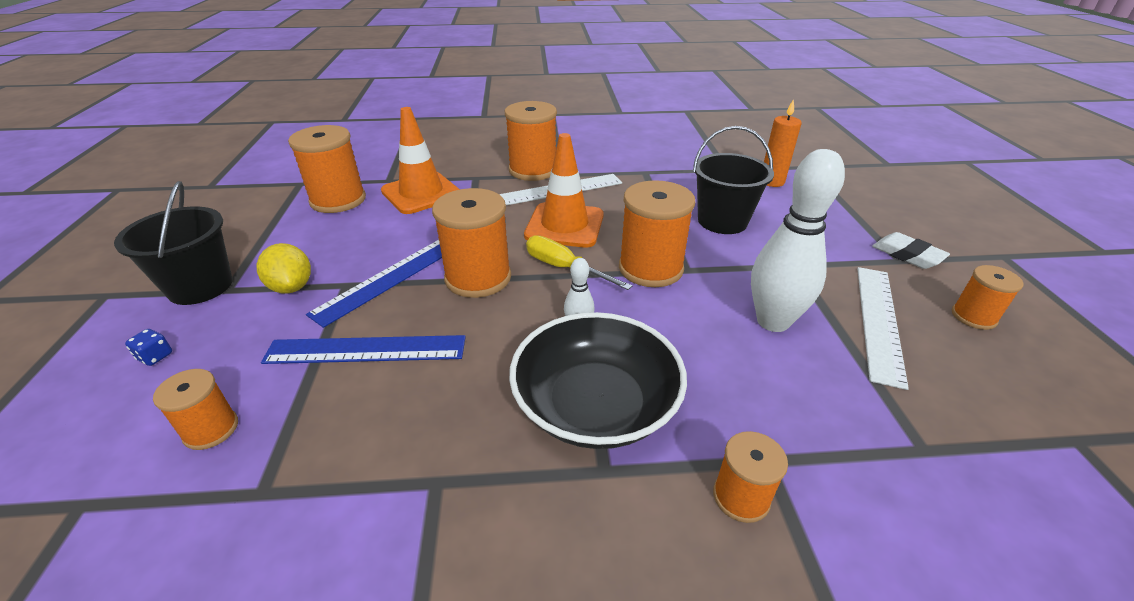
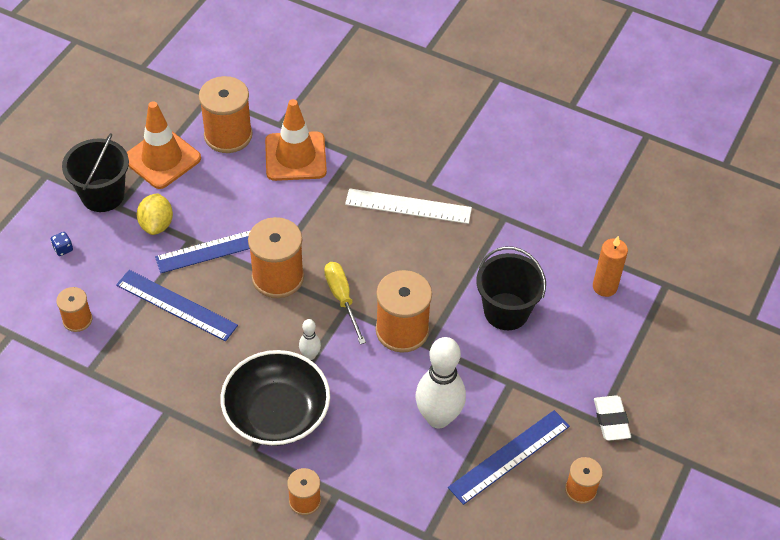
camera: 30 degrees right, 15 degrees up
orange spool [505,101,557,181] -> none
orange traffic cone [524,133,604,248] -> orange traffic cone moved to [127,101,201,189]
white ruler [857,267,909,390] -> blue ruler [448,410,570,505]

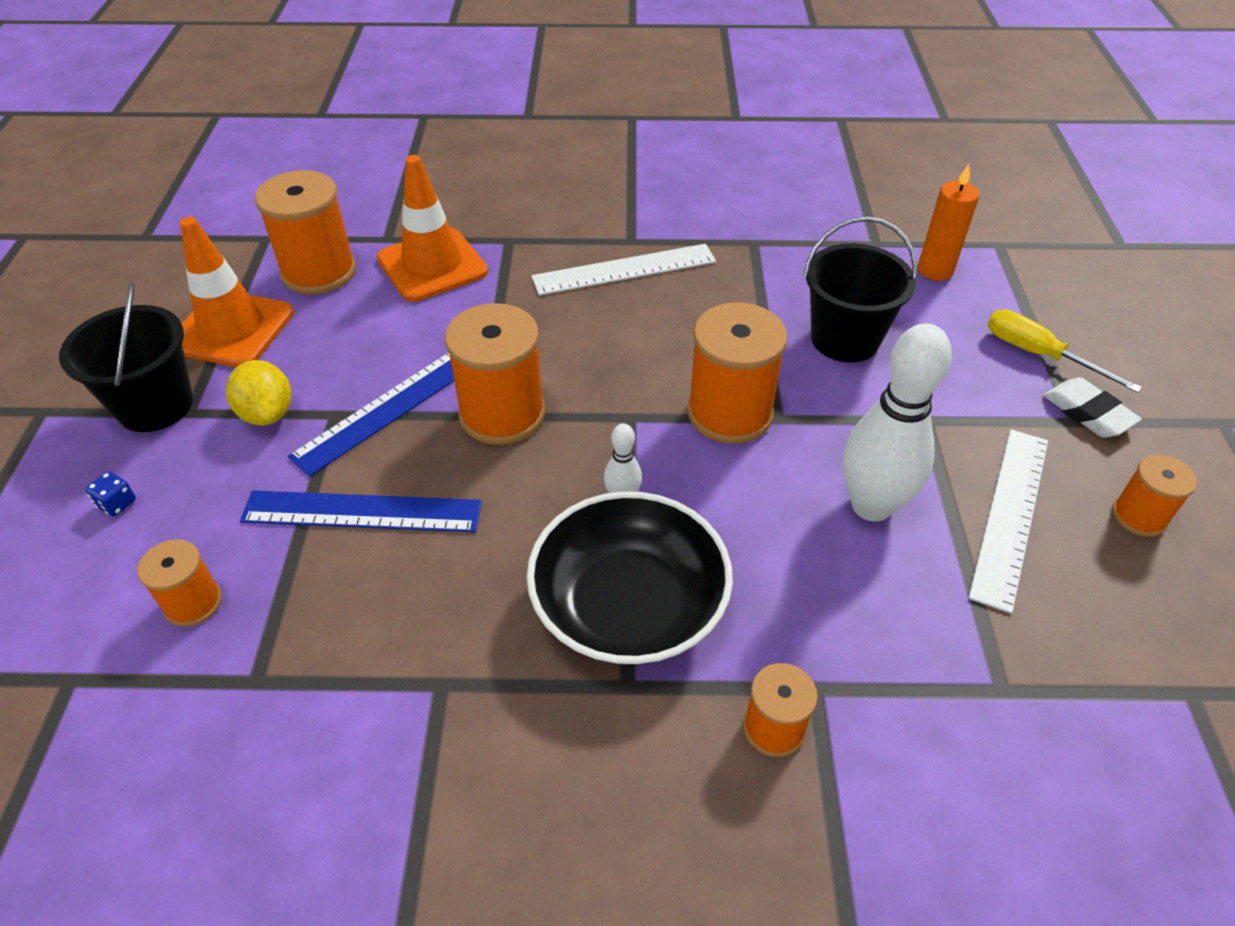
camera: 25 degrees left, 5 degrees down
yellow screwdriver [324,262,366,344] -> yellow screwdriver moved to [987,310,1142,393]
blue ruler [448,410,570,505] -> white ruler [968,429,1048,614]

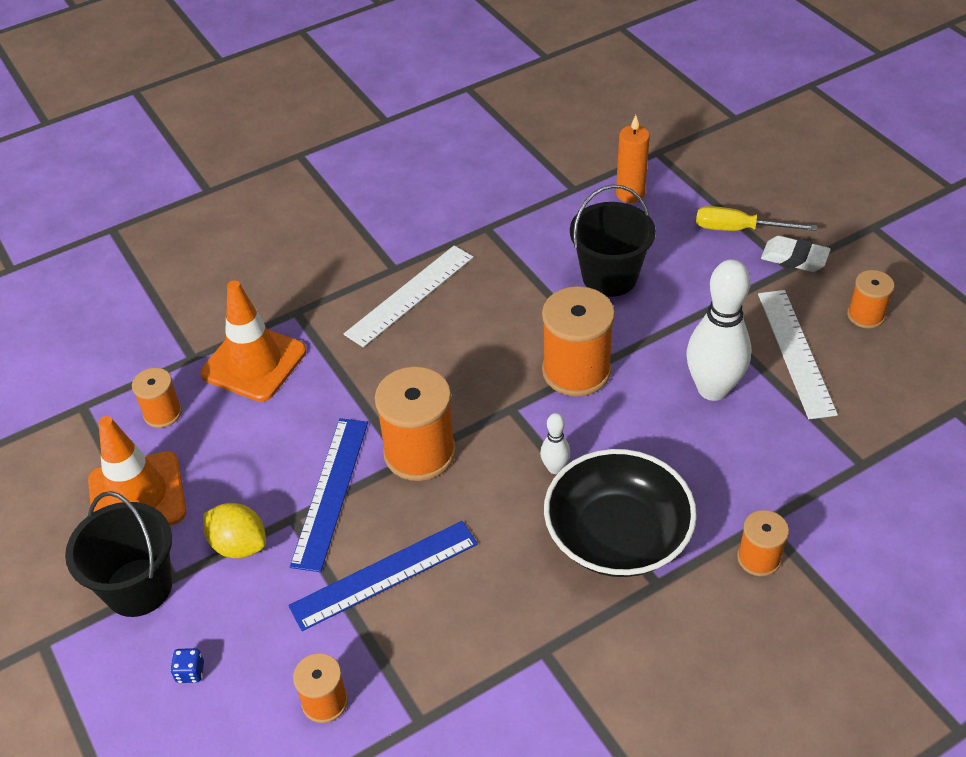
camera: 30 degrees left, 0 degrees up
orange spool [255,170,356,295] -> orange spool [132,368,182,428], size x0.55

